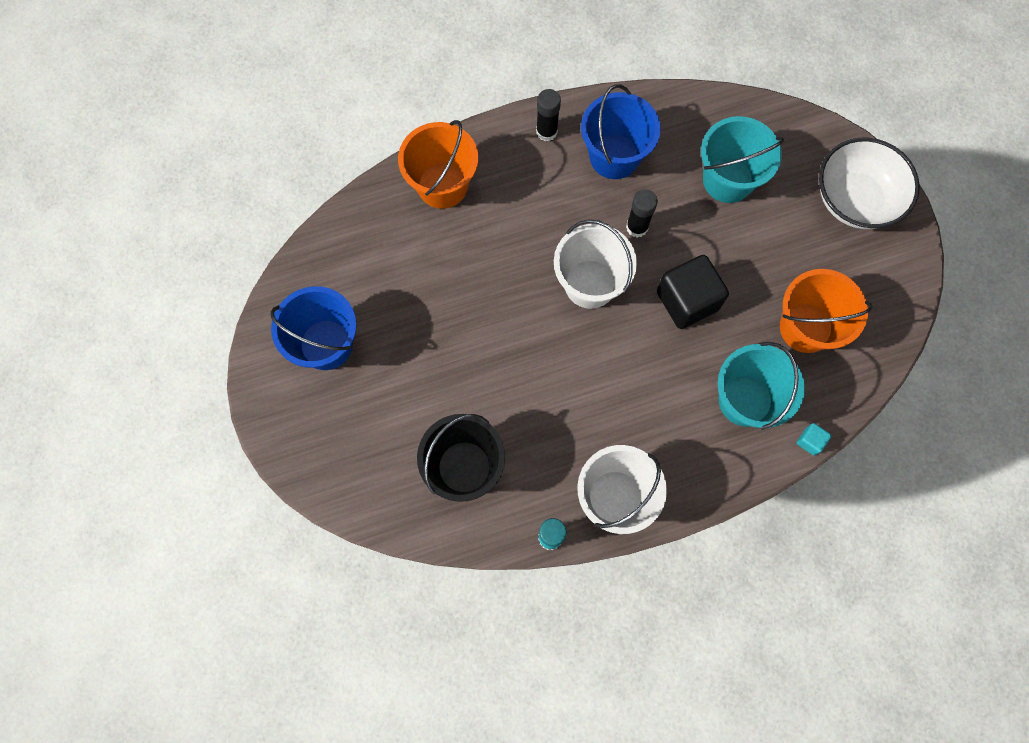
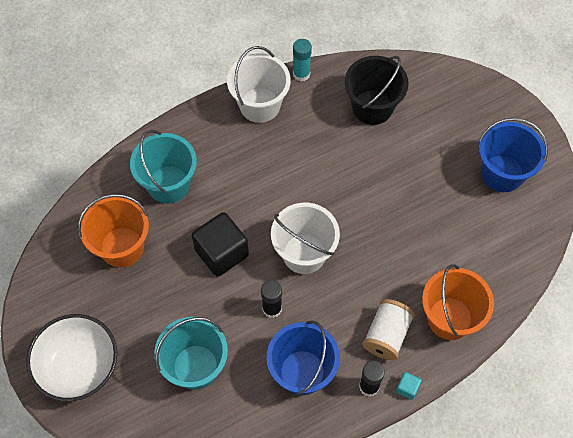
camera: 170 degrees right, 10 degrees down
turquoise cube [797,423,831,455] -> turquoise cube moved to [396,372,422,400]
none -> white spool [362,299,415,360]

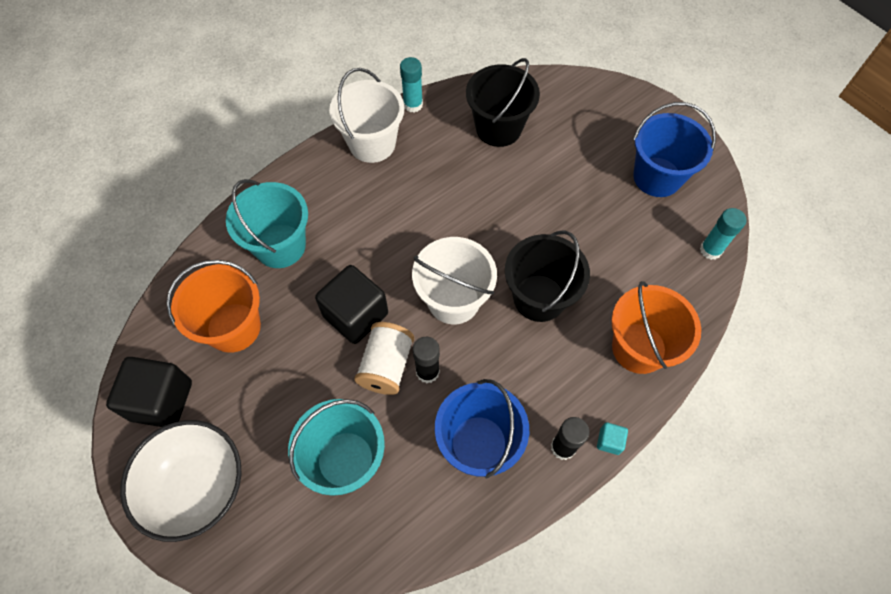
camera: 10 degrees left, 0 degrees up
white spool [362,299,415,360] -> white spool moved to [354,322,414,395]
none -> black cube [106,357,192,427]
none -> black bucket [505,230,590,322]
none -> turquoise glue stick [700,208,746,260]

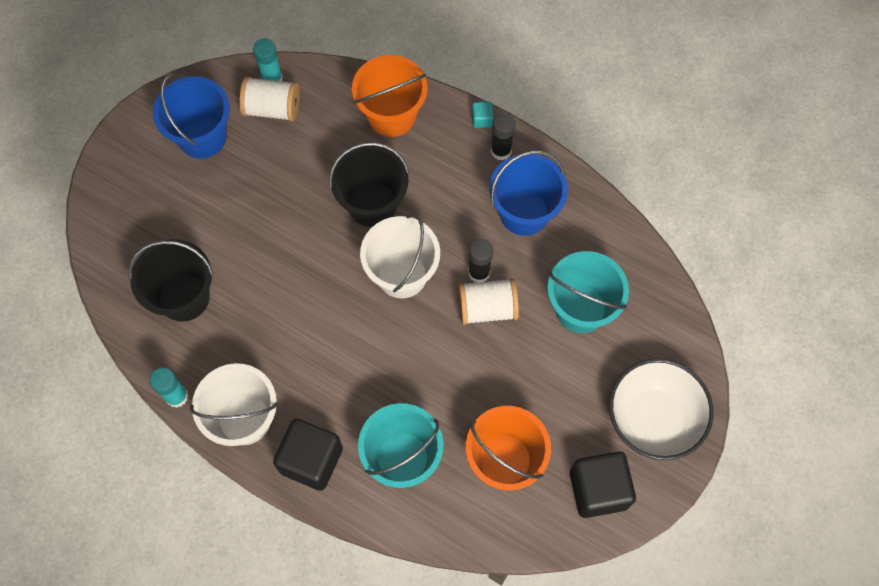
camera: 110 degrees left, 5 degrees up
black cube [315,265,388,344] -> black cube moved to [273,419,343,491]
none -> white spool [239,76,300,121]

